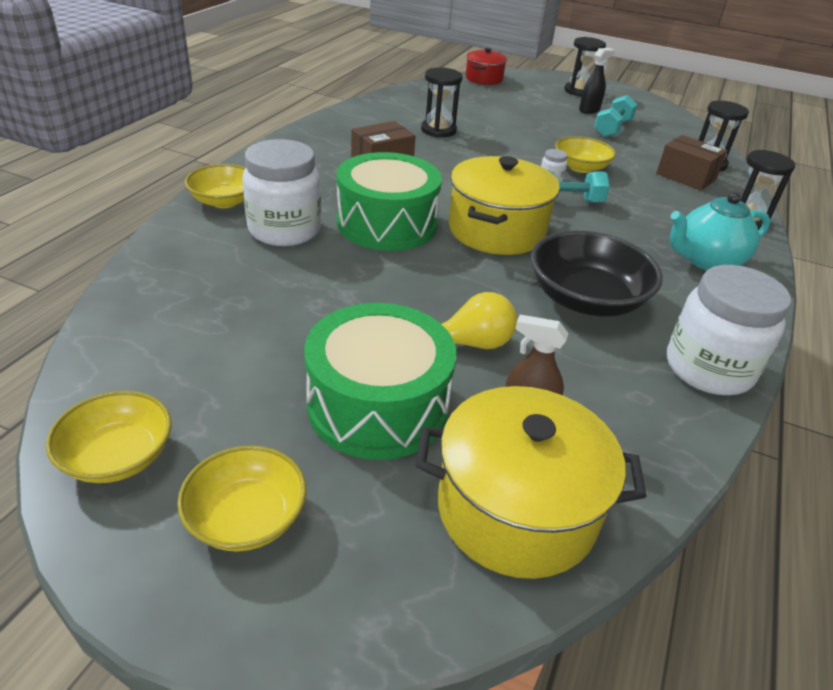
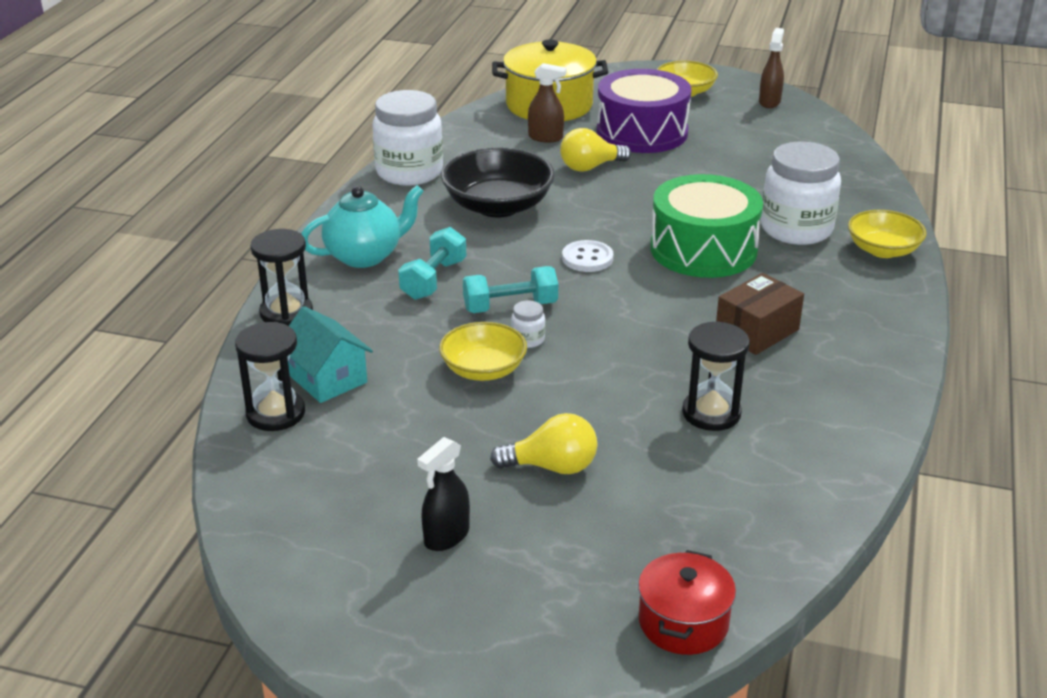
camera: 175 degrees right, 5 degrees down
yellow bowl [46,391,172,483] -> brown spray bottle [759,28,784,108]
green drum [304,303,456,460] -> purple drum [597,69,691,153]
yellow pot [448,156,560,255] -> white button [562,240,613,272]
black hourglass [564,37,606,96] -> none
turquoise dumbbell [594,95,638,137] -> turquoise dumbbell moved to [398,227,466,300]
brown box [656,135,727,191] -> turquoise house [288,306,373,403]
none -> yellow light bulb [490,413,597,474]

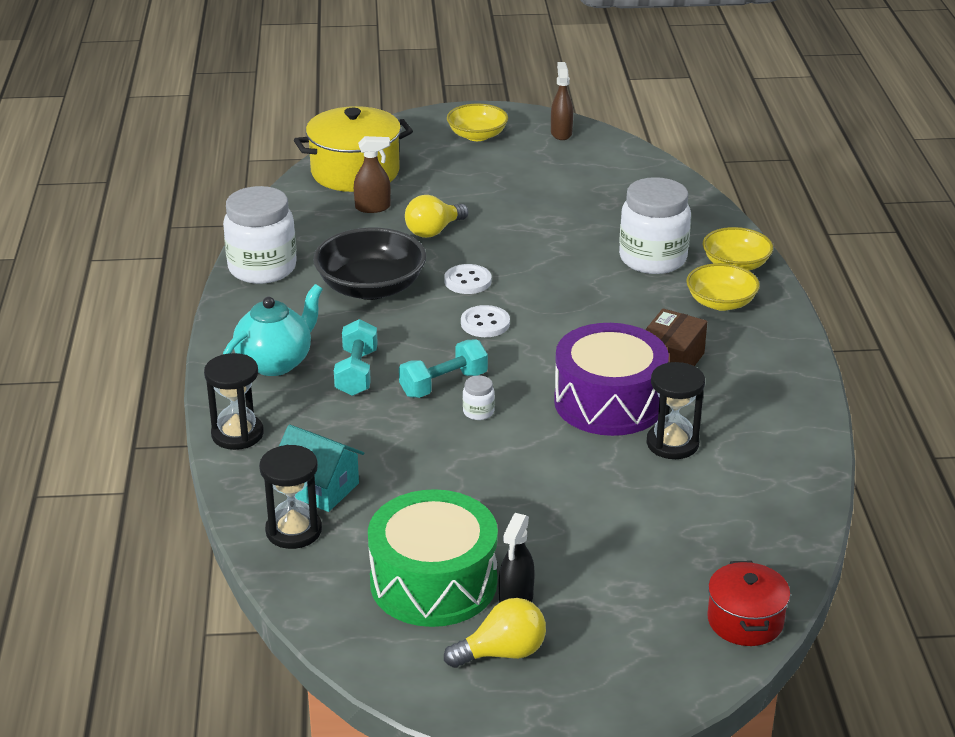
camera: 20 degrees left, 0 degrees up
yellow bowl [439,322,527,381] -> yellow bowl moved to [686,263,760,311]
yellow light bulb [490,413,597,474] -> yellow light bulb moved to [444,598,546,668]
purple drum [597,69,691,153] -> purple drum moved to [554,323,669,436]
green drum [650,174,763,278] -> green drum moved to [368,489,498,627]
none -> white button [444,264,492,294]

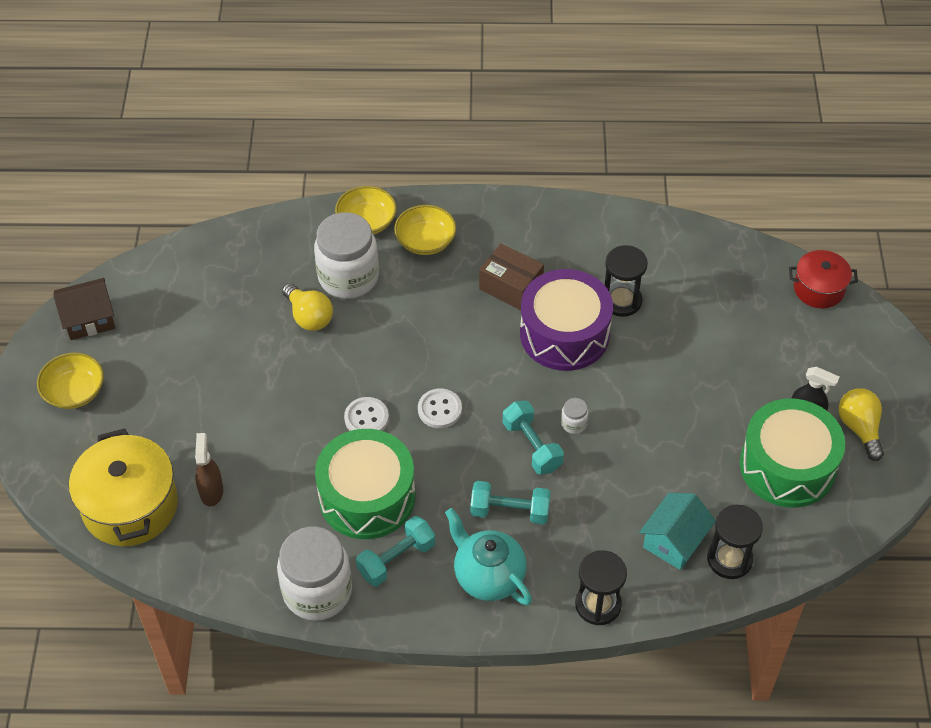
camera: 85 degrees left, 20 degrees up
black bowl [313,228,426,300] -> green drum [315,429,415,539]
yellow light bulb [405,195,468,238] -> yellow light bulb moved to [282,283,333,331]
brown spray bottle [551,62,573,140] -> brown house [53,278,115,340]
none -> turquoise dumbbell [356,516,435,586]

